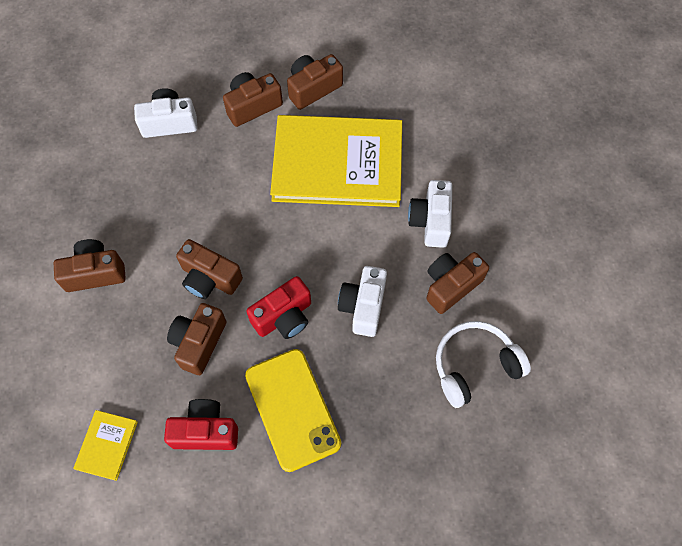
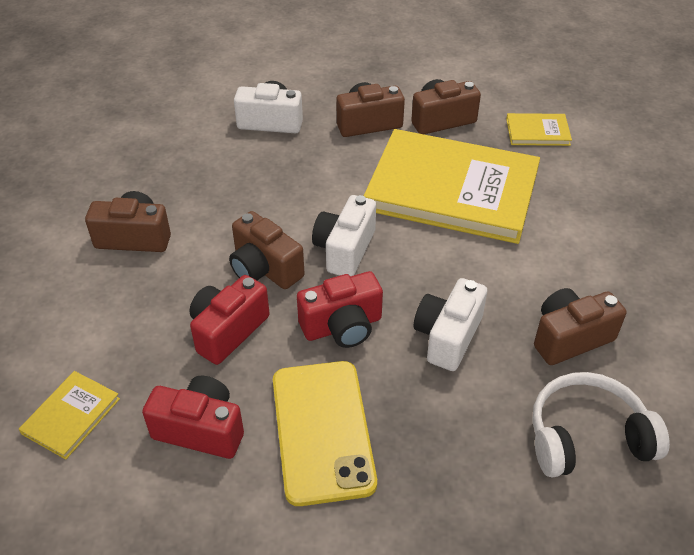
camera: 15 degrees right, 20 degrees down
brown camera [167,303,226,375] -> red camera [189,275,270,365]
white camera [408,180,452,248] -> white camera moved to [312,195,376,276]
none -> yellow book [506,113,572,146]

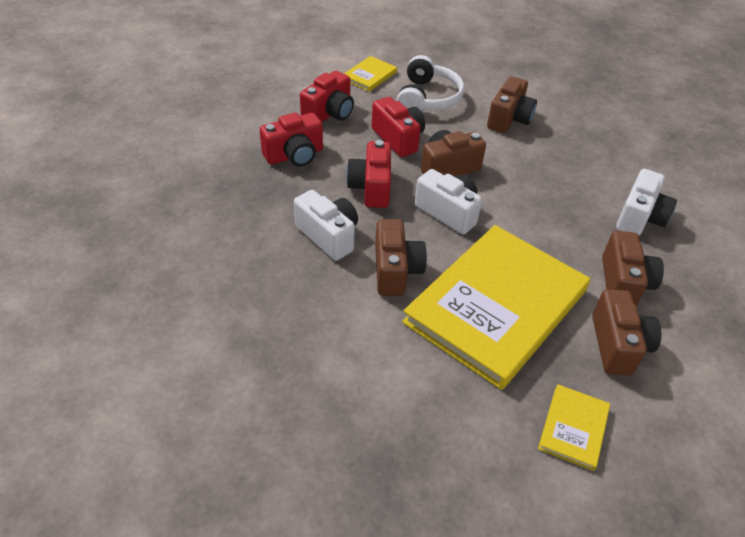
camera: 110 degrees right, 0 degrees up
yellow book [19,371,120,460] -> yellow book turned 75 degrees clockwise [344,56,397,92]
yellow phone [273,361,377,506] -> red camera [259,113,323,167]
white headphones [532,372,670,478] -> white headphones moved to [397,55,464,111]
brown camera [534,288,626,365] -> brown camera moved to [375,219,427,296]

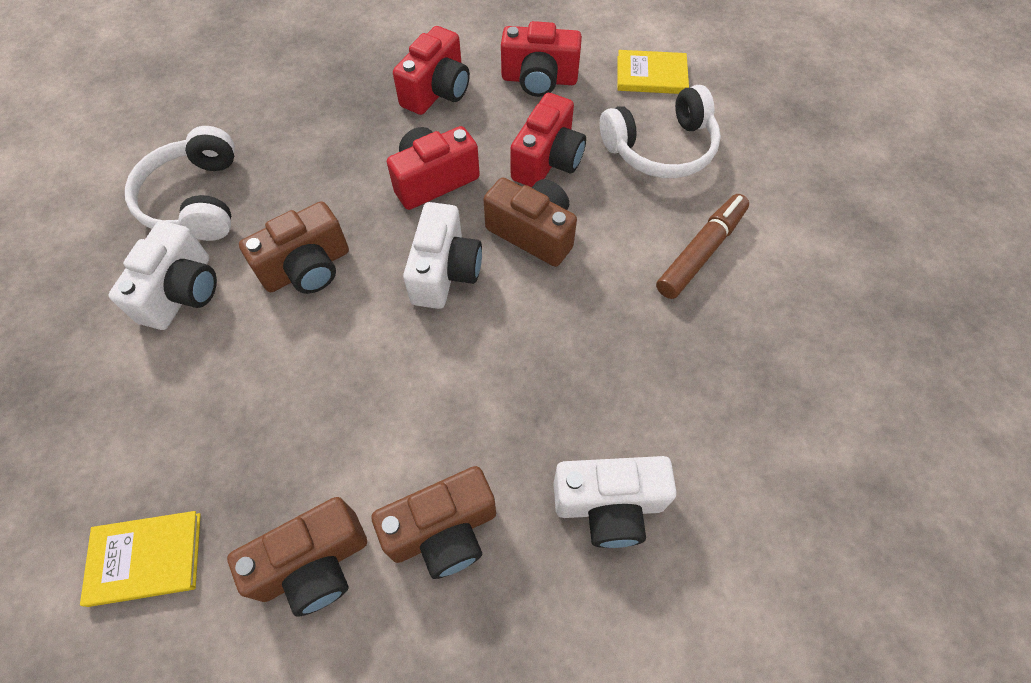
camera: 60 degrees right, 15 degrees up
red camera [259,113,323,167] -> red camera turned 90 degrees counterclockwise [393,26,470,115]
white camera [294,190,358,261] -> white camera moved to [109,221,217,330]
yellow book [402,225,590,390] -> none
brown camera [487,76,537,133] -> brown marker [656,194,749,299]
none -> white headphones [125,126,235,241]

